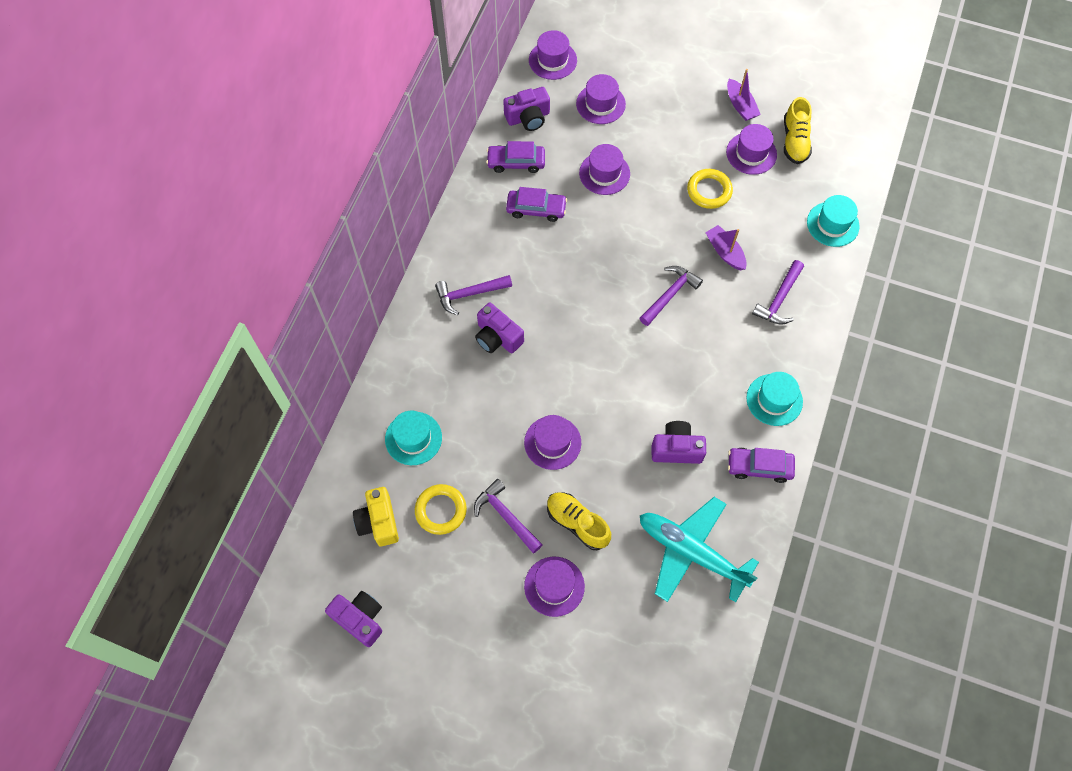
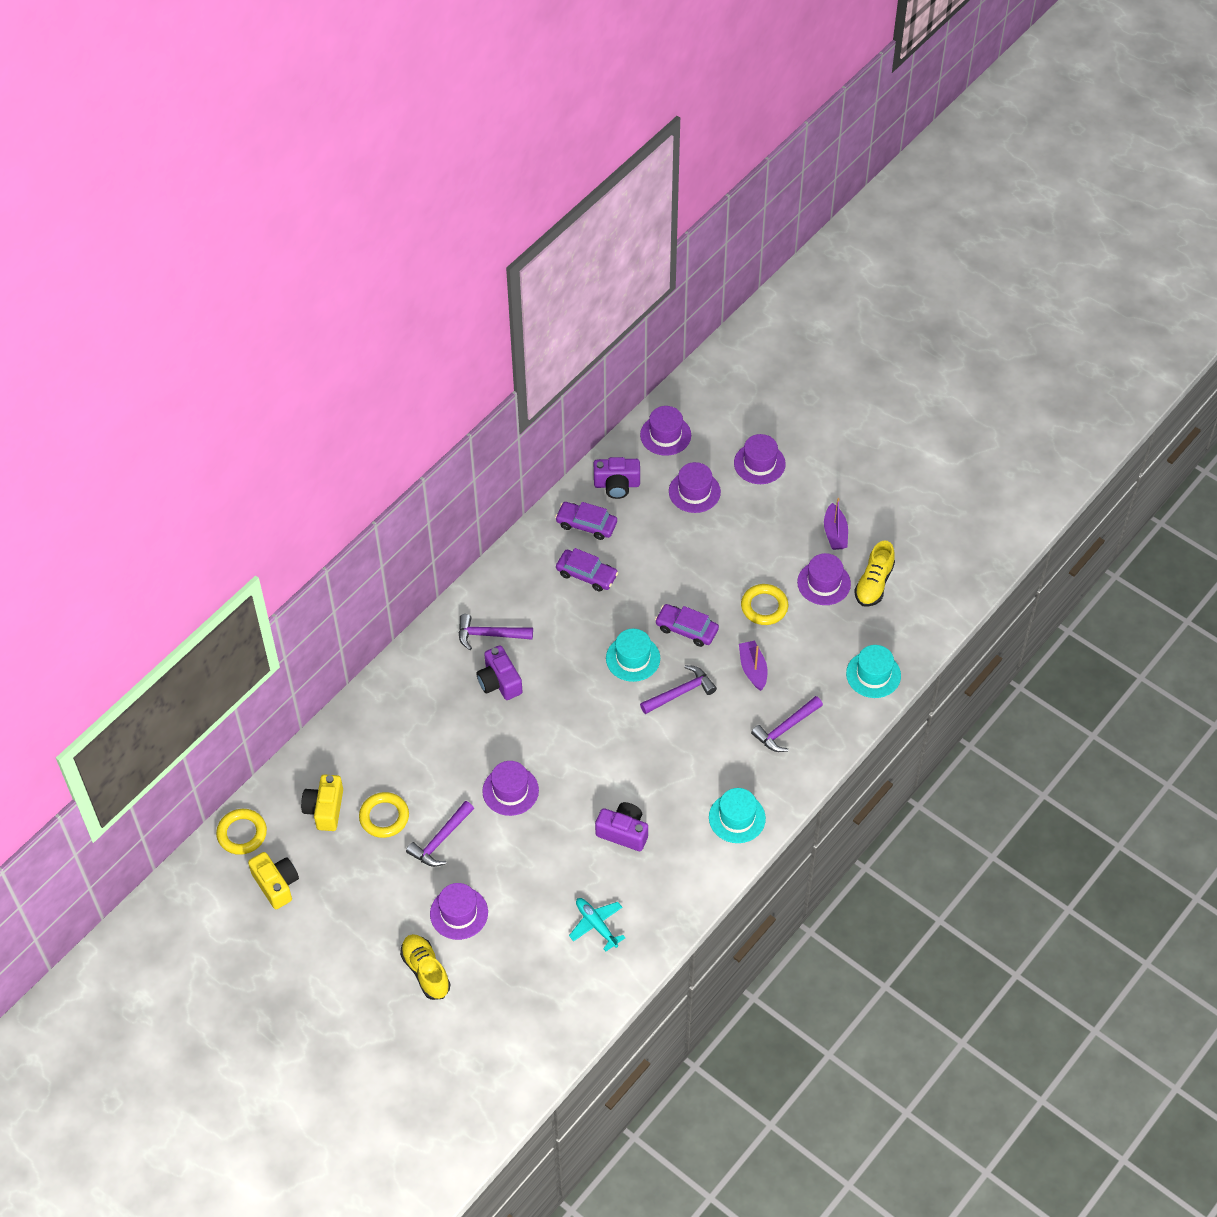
camera: 20 degrees right, 10 degrees down
purple camera [325,591,382,647] -> yellow camera [248,852,299,909]
turquoise hat [385,411,442,465] -> turquoise hat moved to [606,629,660,682]
purple hammer [474,479,543,553] -> purple hammer turned 120 degrees counterclockwise [406,801,474,867]
yellow shoe [547,492,611,550] -> yellow shoe moved to [400,934,450,1000]
purple hat [579,144,630,195] -> purple hat moved to [734,434,786,484]
turquoise plane [640,497,759,602] -> turquoise plane [569,898,625,951], size x0.53
purple car [728,448,795,483] -> purple car moved to [655,604,719,647]
none -> yellow ring [216,809,267,855]

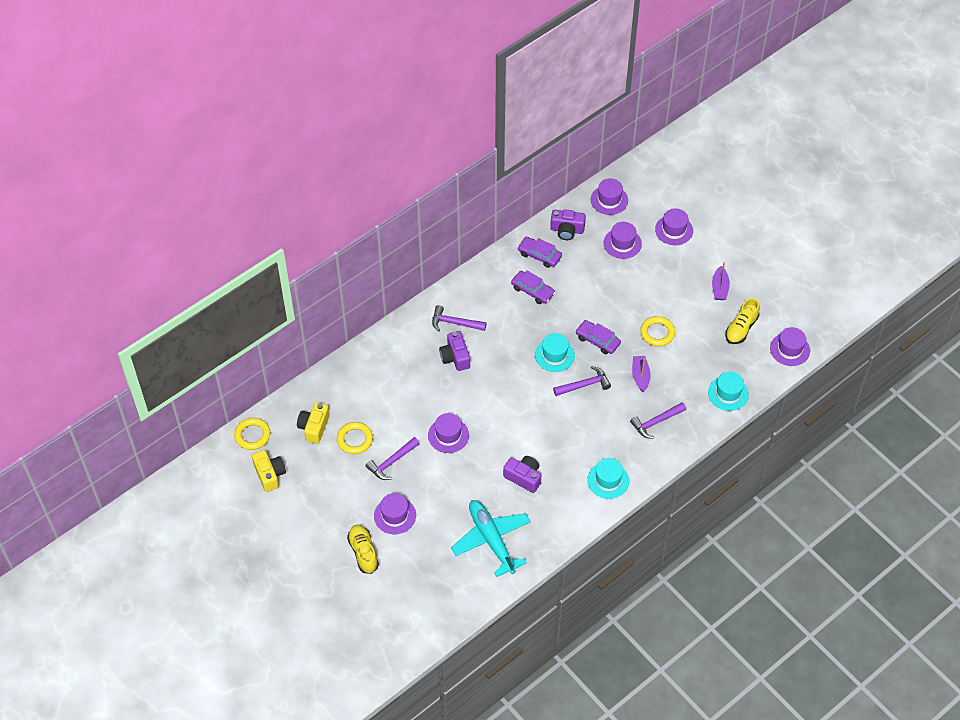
camera: 10 degrees right, 0 degrees up
turquoise plane [569,898,625,951] -> turquoise plane [451,500,531,577], size x1.87
purple hat [797,553,851,605] -> purple hat moved to [770,327,810,366]

